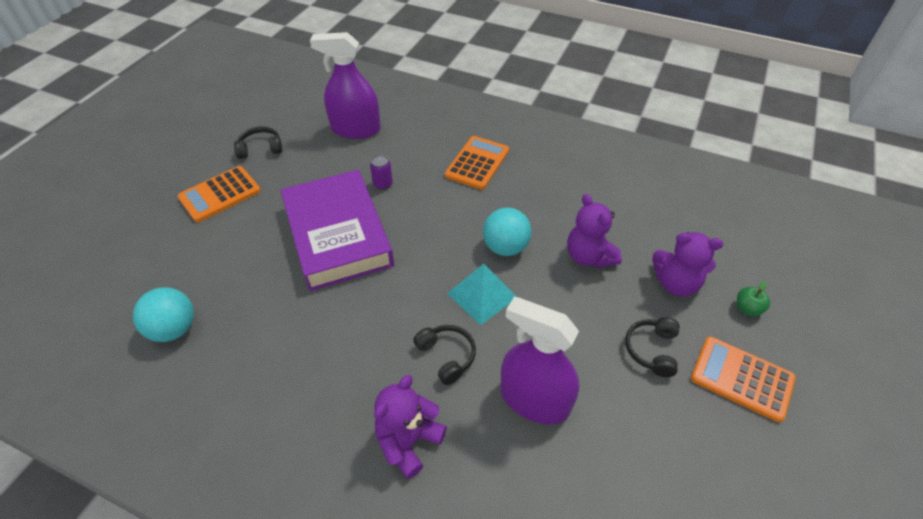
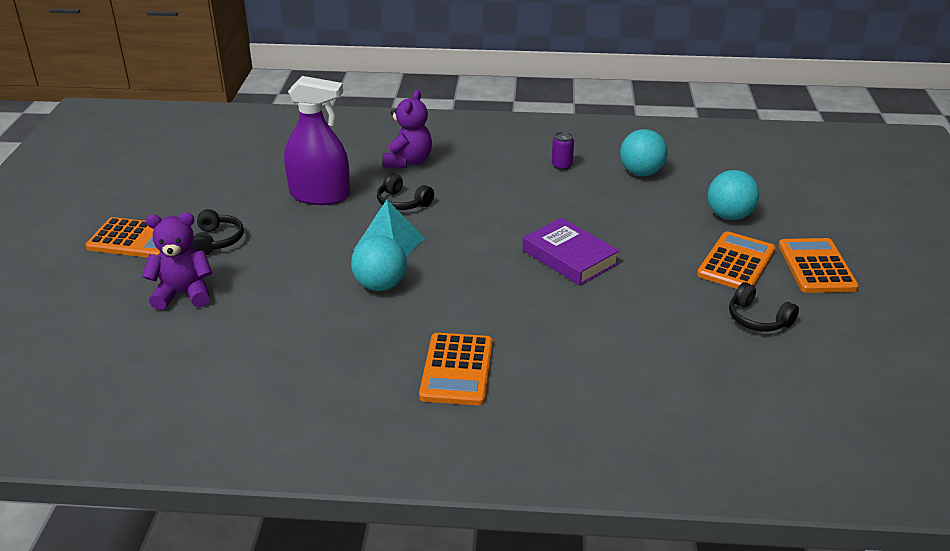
camera: 160 degrees right, 15 degrees down
black headphones [234,126,282,159] -> black headphones turned 75 degrees clockwise [729,282,799,332]
purple book [281,170,394,291] -> purple book [522,218,620,286], size x0.59
purple spray bottle [310,32,381,139] -> none
purple can [370,155,393,190] -> purple can moved to [552,132,574,170]
purple teddy bear [567,194,622,268] -> none
green apple [737,281,770,317] -> none
none -> turquoise ball [708,170,759,220]
none -> orange calculator [778,238,859,293]

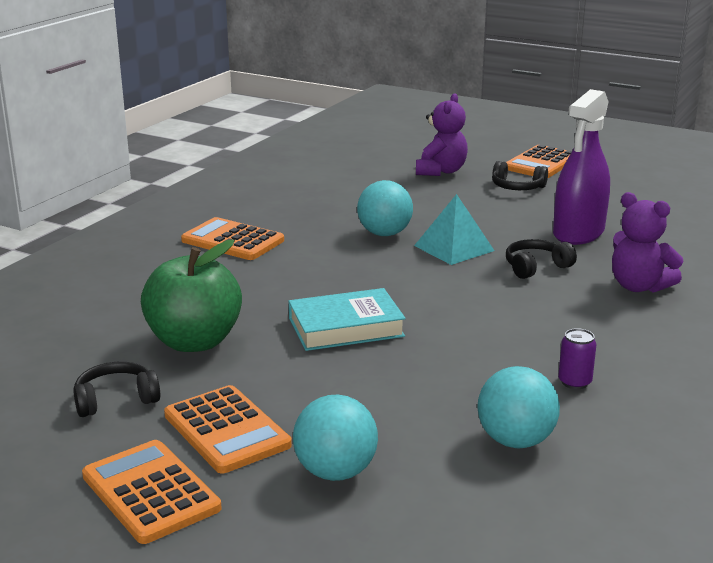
camera: 115 degrees right, 10 degrees down
purple book [522,218,620,286] -> turquoise book [289,288,406,351]
orange calculator [778,238,859,293] -> orange calculator turned 150 degrees counterclockwise [82,440,222,544]
none -> green apple [141,240,242,352]

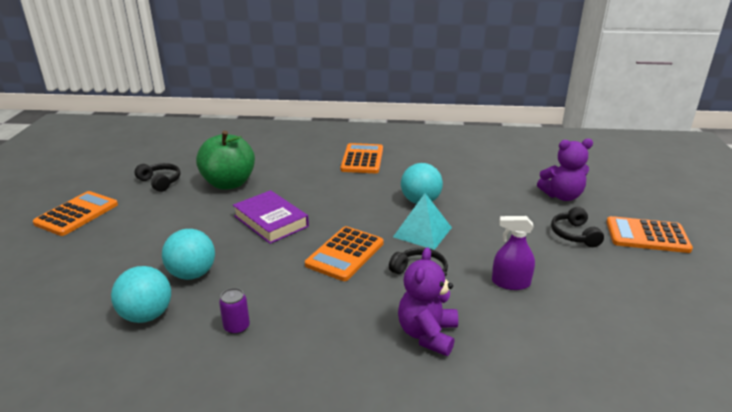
camera: 65 degrees right, 5 degrees up
orange calculator [164,385,292,473] -> orange calculator moved to [305,226,383,281]
turquoise book [289,288,406,351] -> purple book [233,190,309,244]
turquoise ball [293,395,378,481] -> turquoise ball moved to [162,229,215,280]
purple spray bottle [553,89,610,245] -> purple spray bottle [492,216,535,290], size x0.58

